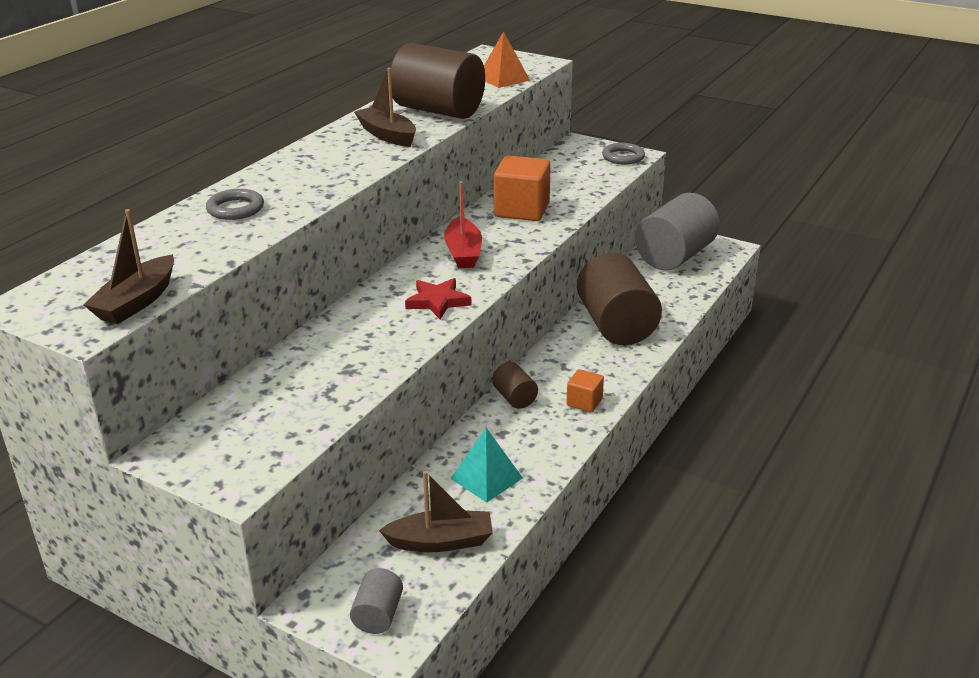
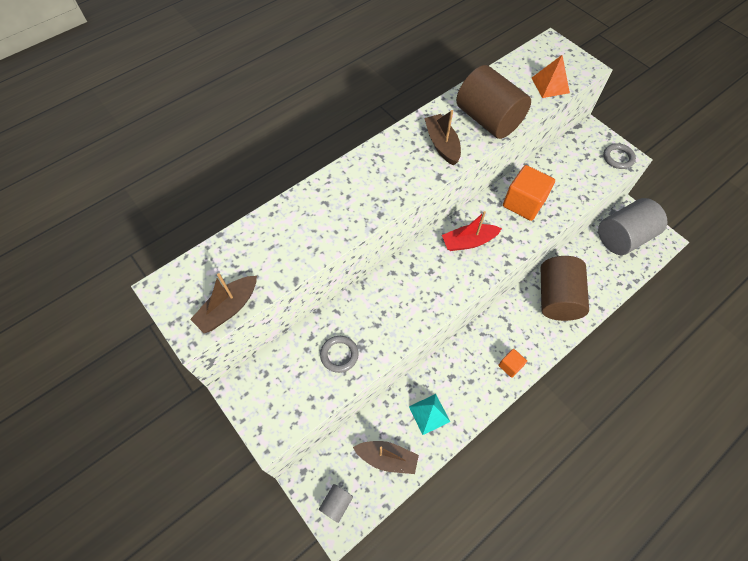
camera: 20 degrees right, 30 degrees up
grey ring [206,189,264,220] -> grey ring moved to [320,336,359,373]
red star [405,278,471,319] -> none
red boat [444,181,482,269] -> red boat turned 60 degrees clockwise [442,211,502,251]
brown cylinder [492,362,538,409] -> none

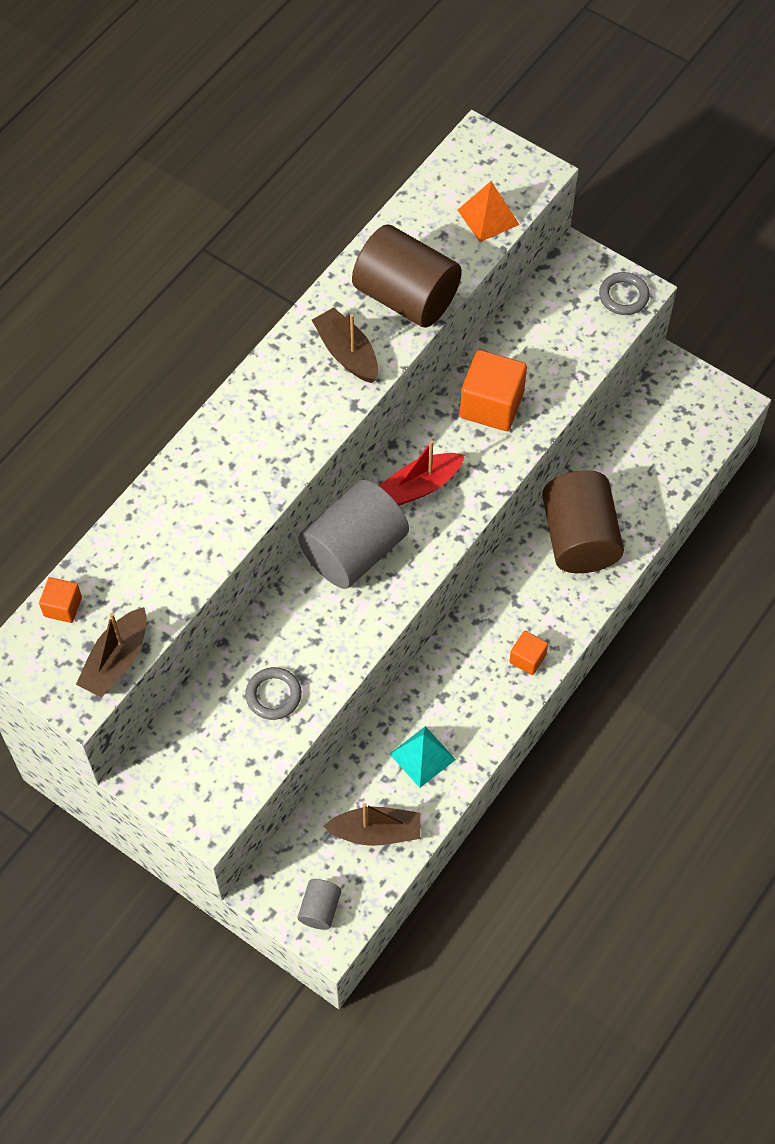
camera: 15 degrees left, 0 degrees up
grey cylinder [598,198,668,255] -> grey cylinder moved to [298,480,409,589]
none -> orange cube [39,577,82,623]

